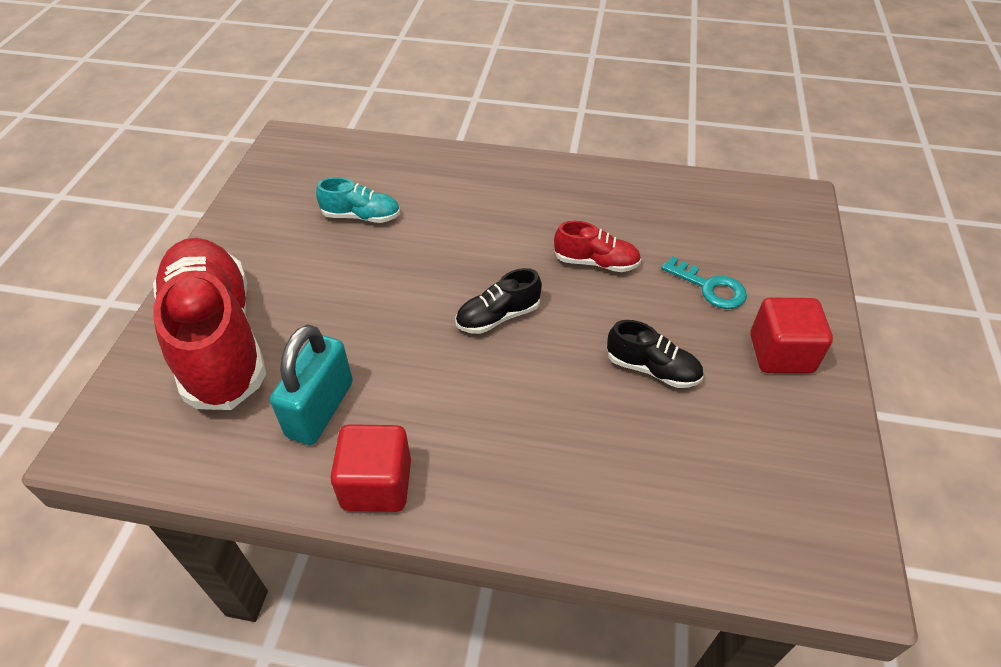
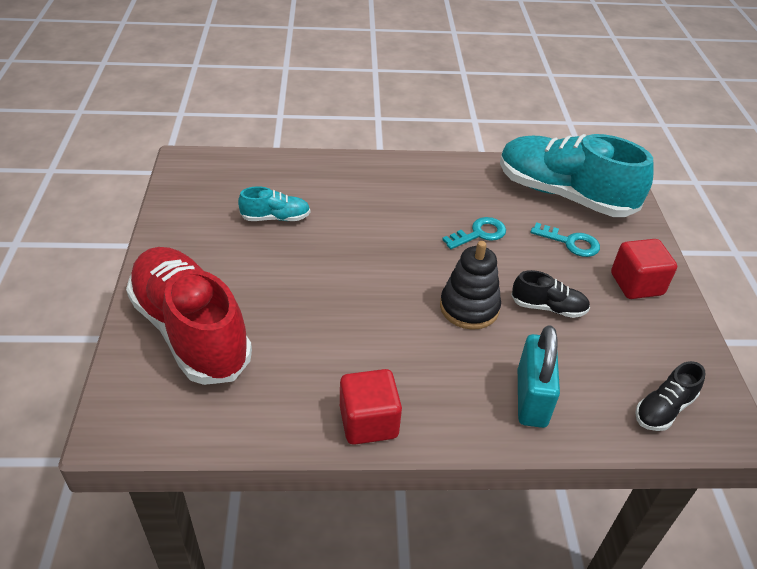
camera: 15 degrees left, 5 degrees down
turquoise padlock [270,324,353,445] -> turquoise padlock moved to [518,325,560,428]
black shoe [456,268,542,334] -> black shoe moved to [635,361,705,431]
red shoe [554,221,641,272] -> turquoise key [442,217,506,249]
none -> black stacking toy [440,241,501,330]
none -> turquoise shoe [500,134,654,217]

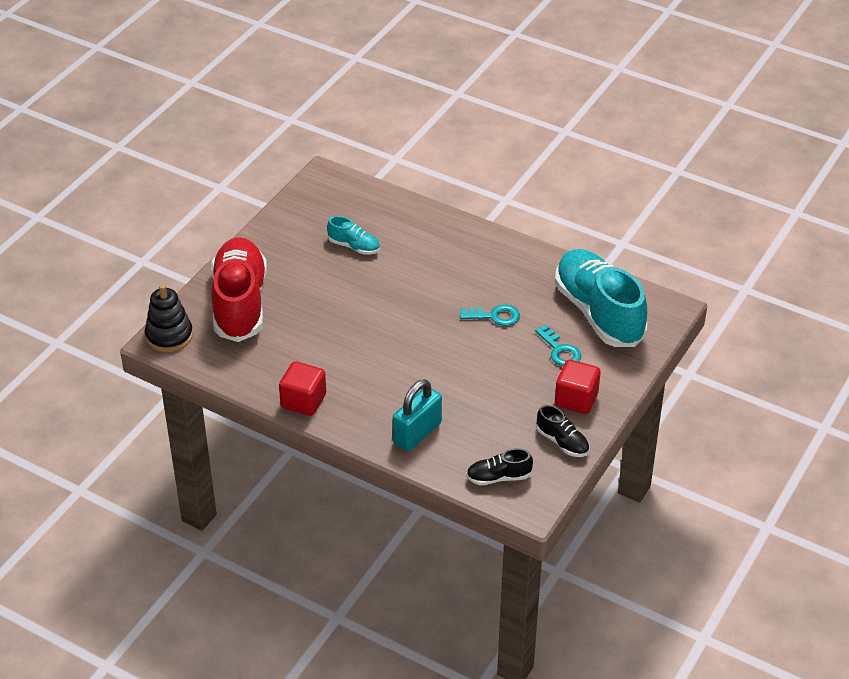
camera: 35 degrees right, 0 degrees up
black stacking toy [440,241,501,330] -> black stacking toy moved to [145,284,193,352]
black shoe [511,270,590,318] -> black shoe moved to [536,405,589,457]

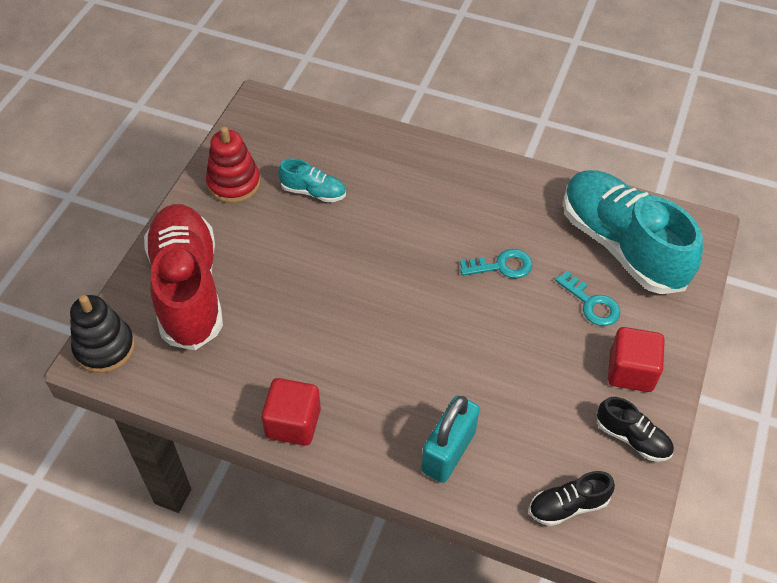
camera: 10 degrees left, 10 degrees up
none -> red stacking toy [206,126,260,203]

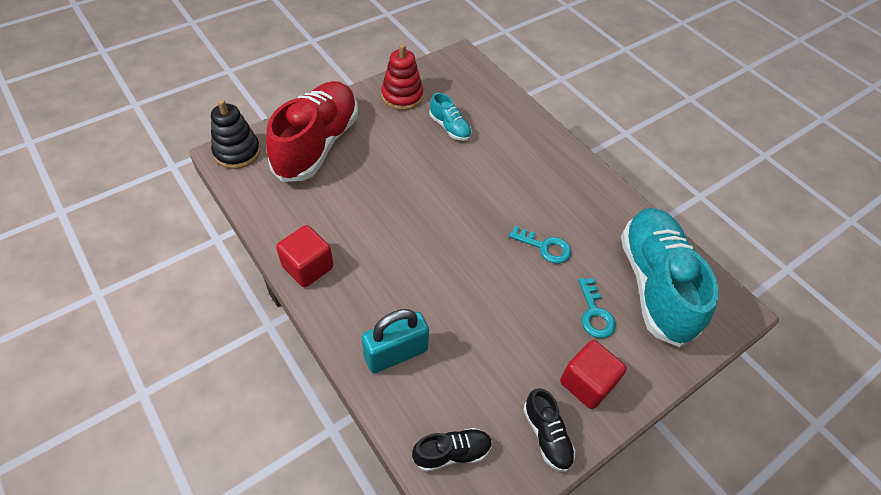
camera: 30 degrees right, 0 degrees up
black shoe [529,471,615,526] -> black shoe turned 150 degrees clockwise [412,428,492,472]

